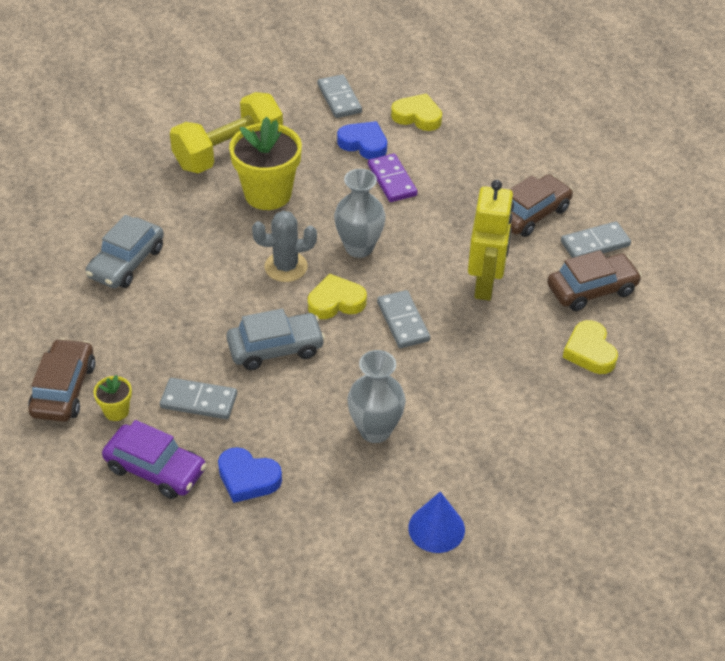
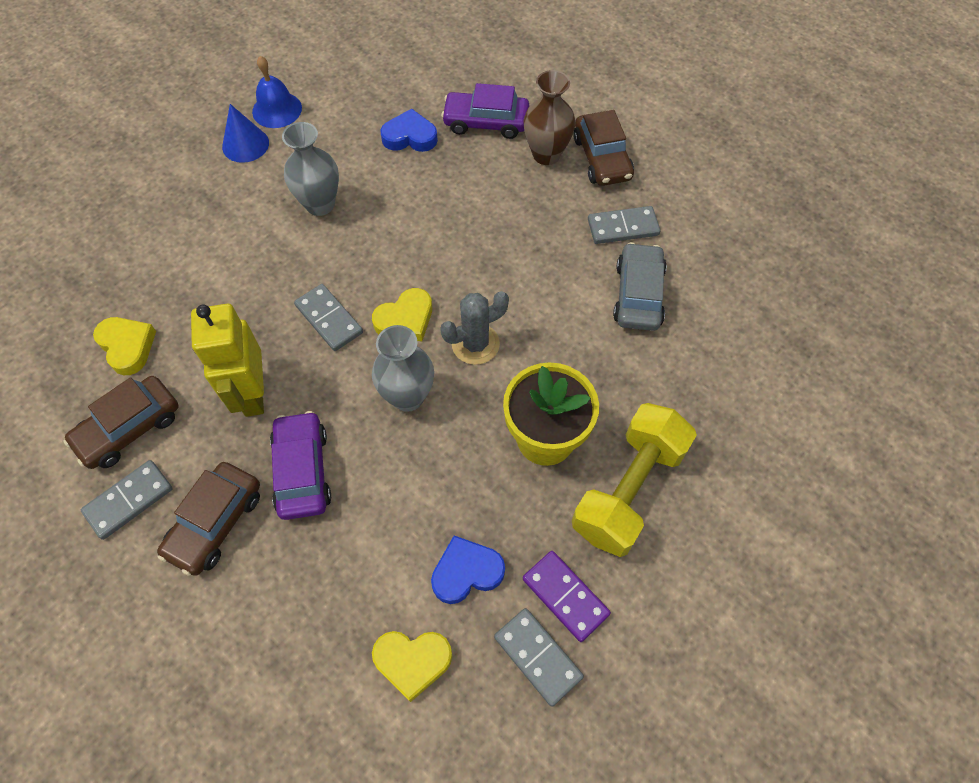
camera: 160 degrees right, 15 degrees up
yellow flower pot [93,375,132,421] -> brown vase [523,70,576,165]
grey domino [160,378,237,419] -> grey domino moved to [588,206,660,244]
grey car [226,308,325,370] -> none
blue heart [337,121,387,159] -> blue heart turned 150 degrees clockwise [431,536,505,604]
purple domino [368,153,418,202] -> purple domino moved to [523,551,611,642]
none -> blue bell [252,56,302,128]
none -> purple car [270,411,331,520]

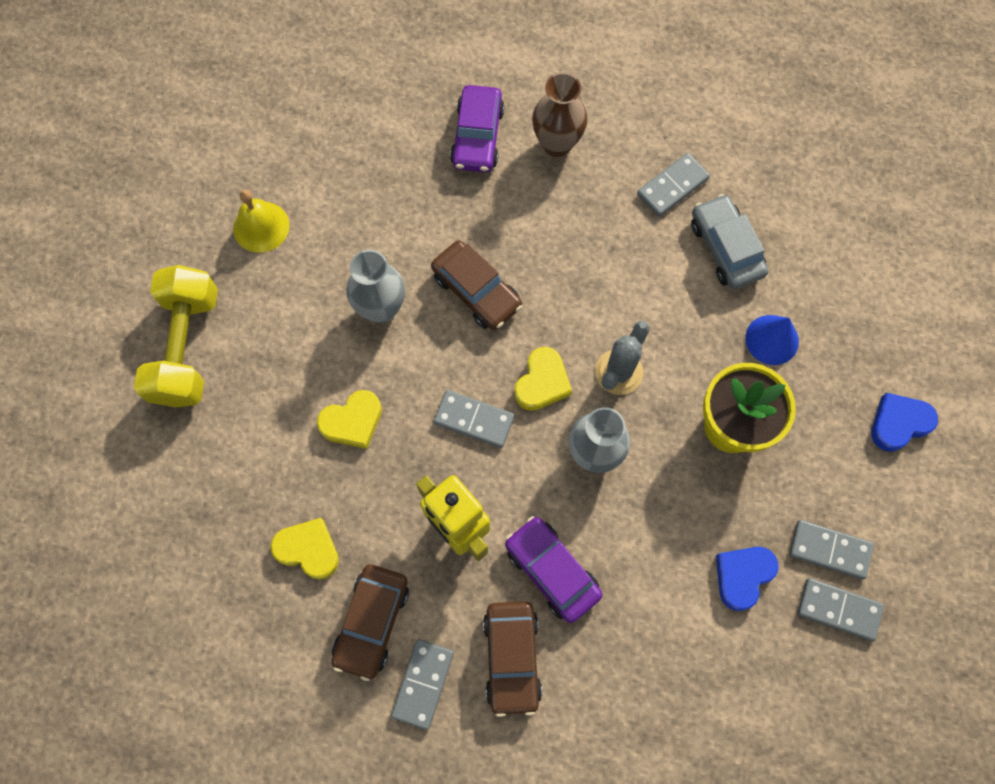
camera: 30 degrees left, 10 degrees up
blue cone [222,104,269,163] -> blue cone moved to [745,315,799,365]
blue bell [252,56,302,128] -> yellow bell [233,190,290,253]
yellow heart [372,631,452,702] -> yellow heart moved to [317,390,382,449]
blue heart [380,109,438,152] -> blue heart moved to [871,393,938,452]
purple car [441,83,529,139] -> purple car turned 60 degrees counterclockwise [450,85,505,172]
purple domino [523,551,611,642] -> grey domino [789,520,874,580]
yellow dumbbell [572,403,697,557] -> yellow dumbbell moved to [134,265,218,408]
brown car [573,110,634,186] -> brown car moved to [431,240,522,330]

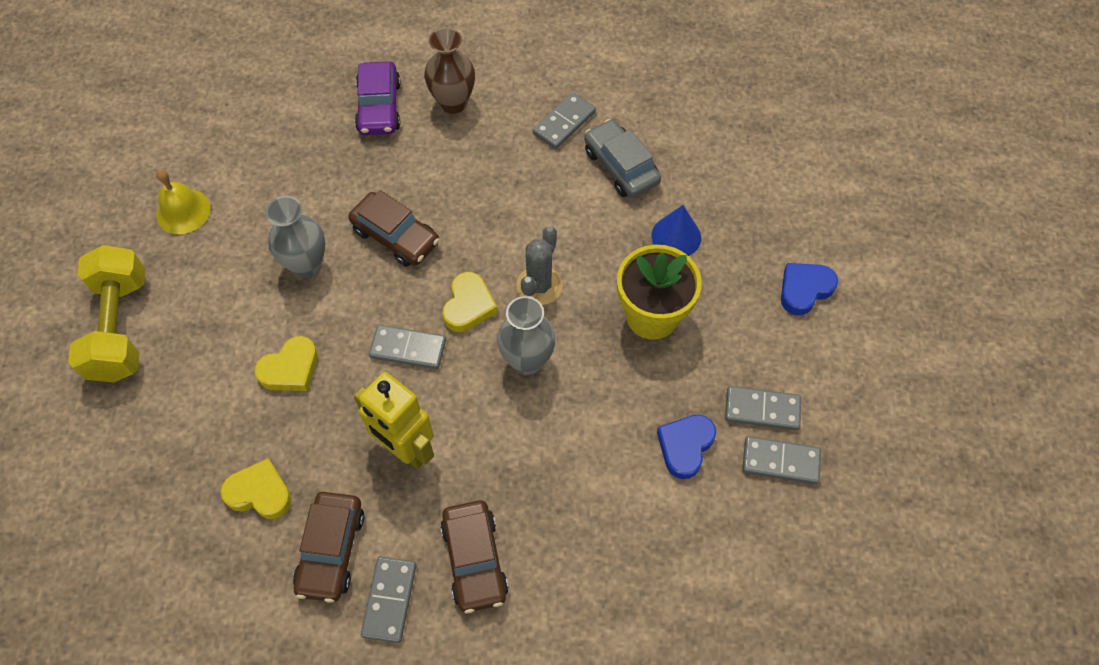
camera: 10 degrees left, 10 degrees down
purple car [505,516,603,623] -> none

